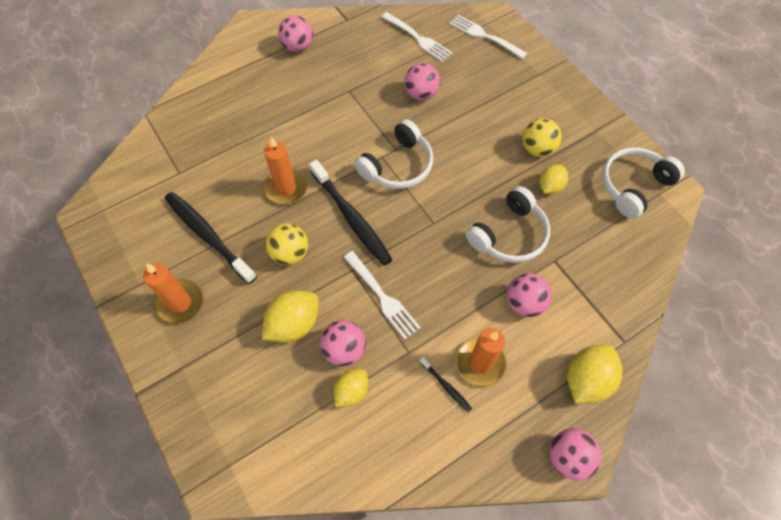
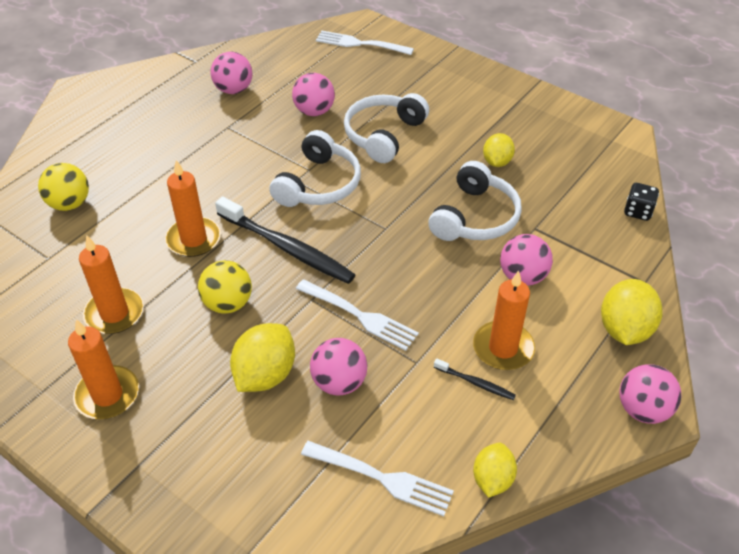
camera: 20 degrees left, 15 degrees down
black toothbrush [165,192,257,284] -> orange candle [79,235,144,334]
pink ball [278,16,313,52] -> pink ball moved to [210,52,253,94]
yellow lemon [334,369,368,407] -> yellow lemon moved to [473,443,517,498]
white fork [382,12,452,62] -> white fork moved to [301,441,454,516]
yellow ball [522,118,562,157] -> yellow ball moved to [38,163,89,211]
white headphones [602,147,685,219] -> white headphones moved to [344,93,429,163]
none -> black dice [624,183,659,221]

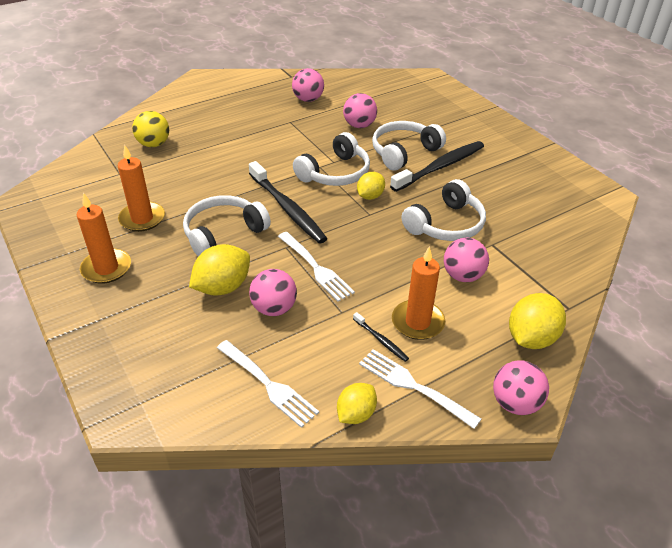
camera: 20 degrees right, 5 degrees down
orange candle [165,160,221,257] -> none
yellow ball [198,260,252,314] -> white headphones [183,195,271,257]
white fork [316,31,414,55] -> white fork moved to [359,349,481,429]
yellow lemon [483,133,515,167] -> yellow lemon moved to [357,172,385,200]
black dice [624,183,659,221] -> none
none -> black toothbrush [390,141,484,192]

